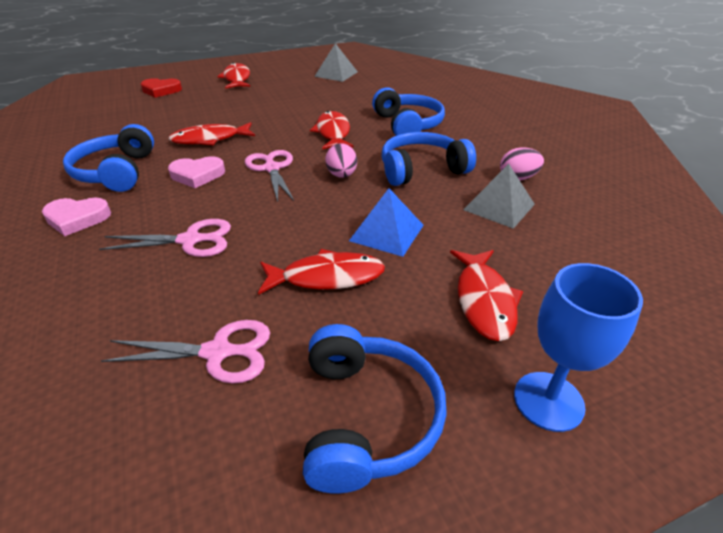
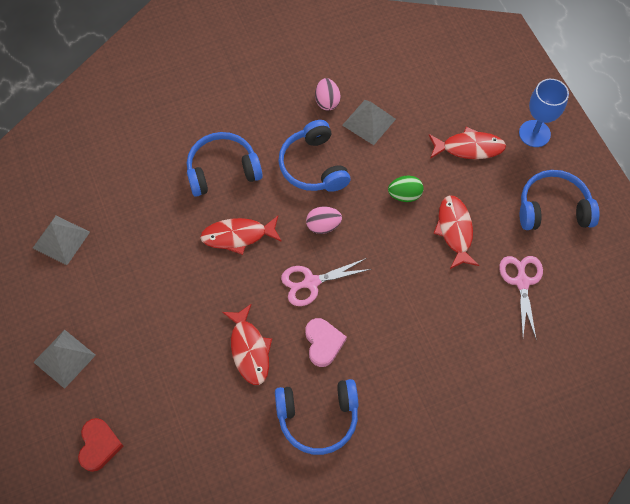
camera: 90 degrees left, 25 degrees up
pink heart [42,198,111,236] -> none
pink scissors [99,219,231,257] -> none
red fish [217,63,250,89] -> grey pyramid [33,330,96,389]
blue pyramid [349,188,424,257] -> green egg [388,176,423,202]

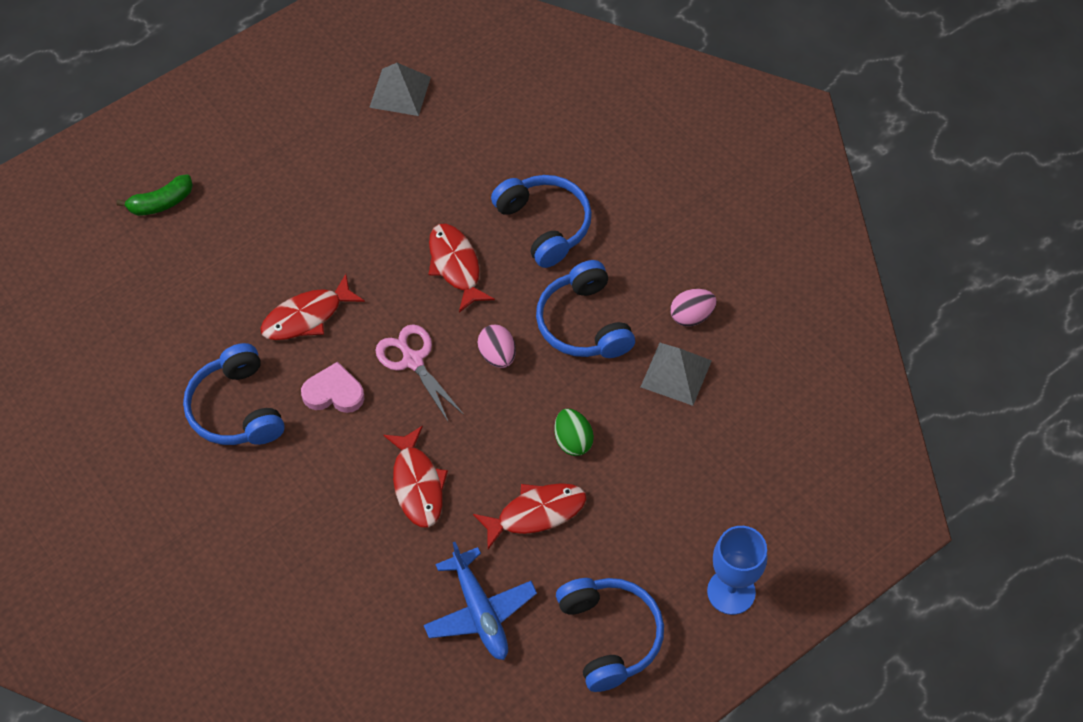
camera: 75 degrees right, 5 degrees down
grey pyramid [33,330,96,389] -> none
red heart [78,418,123,472] -> green banana [117,174,193,216]
blue headphones [278,120,350,192] -> blue headphones turned 75 degrees counterclockwise [536,260,635,358]
pink heart [305,318,347,367] -> pink heart turned 150 degrees counterclockwise [301,362,364,413]
red fish [429,127,506,159] -> red fish moved to [383,426,448,528]
pink scissors [499,256,543,338] -> blue plane [424,542,537,660]

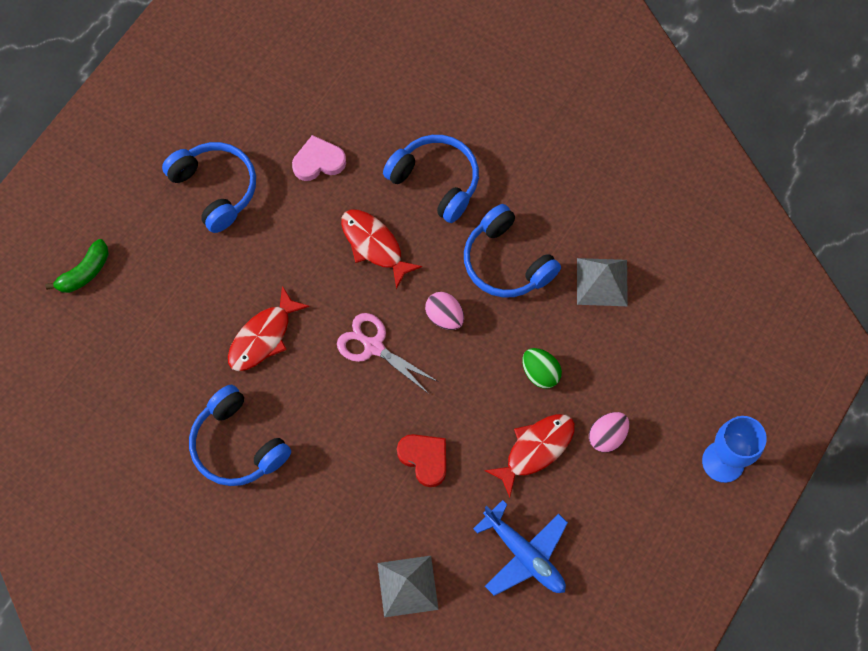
camera: 20 degrees left, 10 degrees up
pink heart [301,362,364,413] -> pink heart moved to [292,135,346,181]
grey pyramid [369,63,431,116] -> grey pyramid moved to [377,556,439,617]
red fish [383,426,448,528] -> red heart [397,434,446,487]
blue headphones [556,578,664,692] -> blue headphones moved to [162,142,256,233]
pink egg [670,289,717,327] -> pink egg moved to [589,412,629,452]

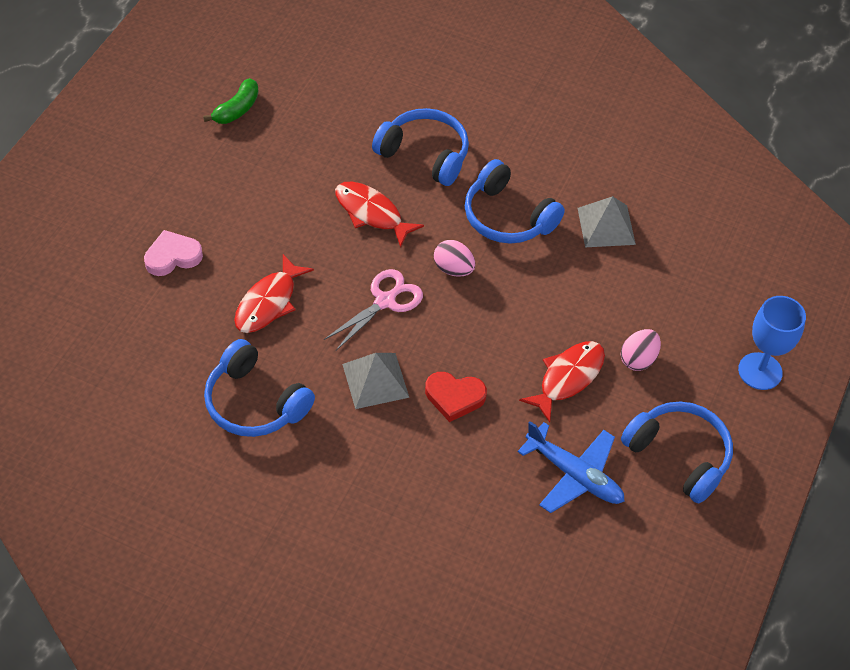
camera: 10 degrees left, 15 degrees down
green banana [45,239,109,293] -> green banana moved to [203,78,259,124]
blue headphones [162,142,256,233] -> blue headphones moved to [621,402,733,503]
pink heart [292,135,346,181] -> pink heart moved to [144,230,203,276]
pink scissors [337,313,439,394] -> pink scissors turned 105 degrees clockwise [324,269,423,350]
grey pyramid [377,556,439,617] -> grey pyramid moved to [342,353,409,409]
red heart [397,434,446,487] -> red heart turned 150 degrees clockwise [425,372,487,422]
green egg [522,348,562,389] -> none

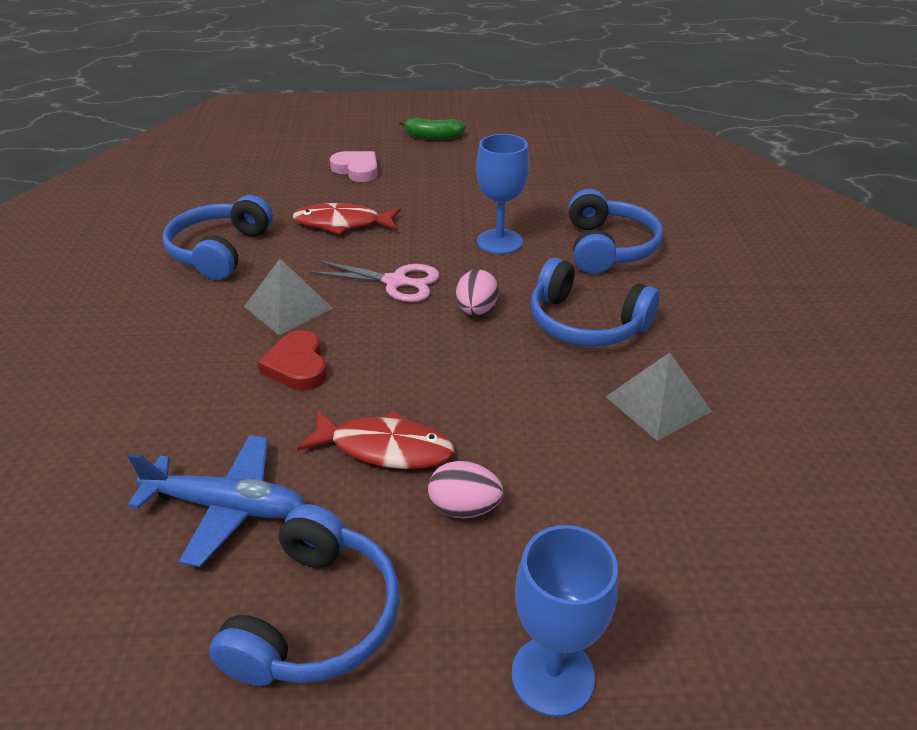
camera: 65 degrees right, 15 degrees down
green banana [203,78,259,124] -> green banana moved to [399,118,466,140]
red fish [335,182,424,248] -> blue goblet [476,134,529,254]
blue headphones [465,159,565,244] -> blue headphones turned 75 degrees counterclockwise [530,257,660,347]
blue plane [518,421,625,513] -> blue plane turned 90 degrees counterclockwise [128,435,305,567]

